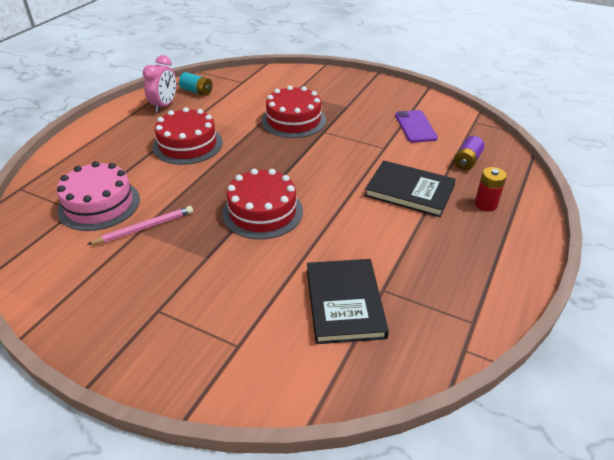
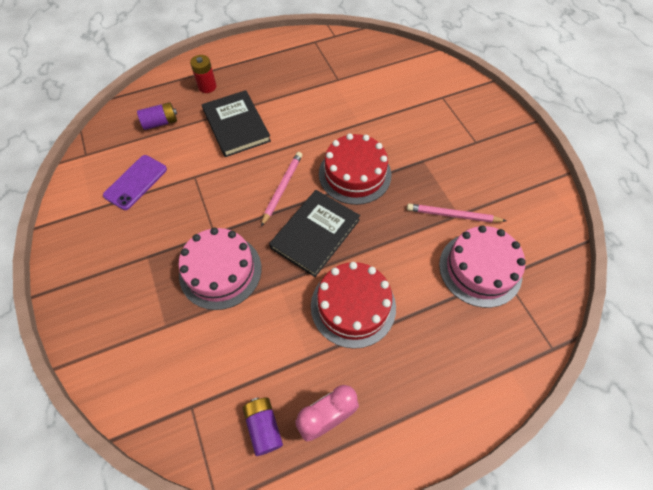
camera: 140 degrees left, 20 degrees up
turquoise battery [179,72,212,96] -> purple battery [242,397,283,456]
red cake [261,85,326,138] -> pink cake [178,228,262,310]
black book [307,259,389,344] -> black book moved to [269,190,360,277]
none -> pink pencil [261,152,302,226]

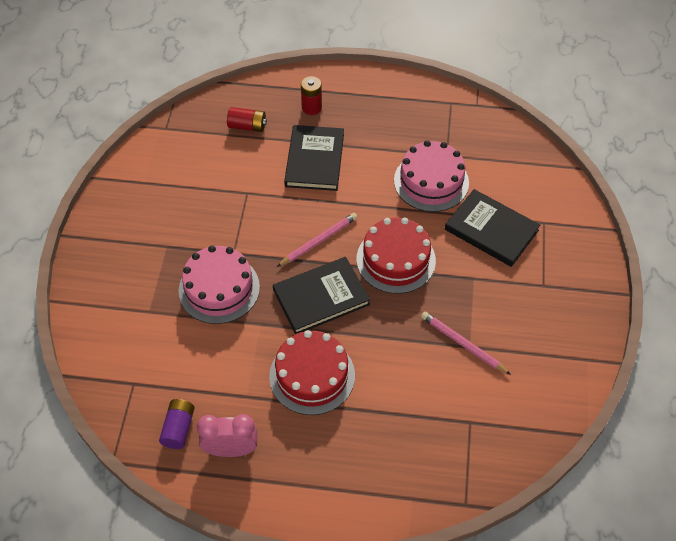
camera: 30 degrees right, 5 degrees down
purple phone [103,155,167,210] -> none
purple battery [137,102,177,130] -> red battery [227,107,267,132]
pink cake [439,225,526,308] -> pink cake moved to [394,140,469,212]
none -> black book [445,189,540,267]

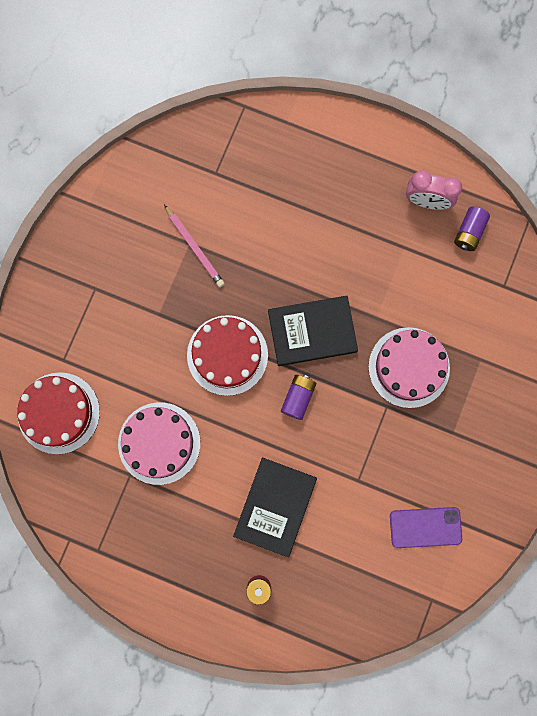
camera: 165 degrees left, 25 degrees up
red battery [227,107,267,132] -> none
red cake [269,330,355,415] -> red cake moved to [17,372,100,454]
pink pencil [277,213,358,267] -> purple battery [281,375,316,420]
black book [445,189,540,267] -> none
none -> purple phone [390,507,462,548]

